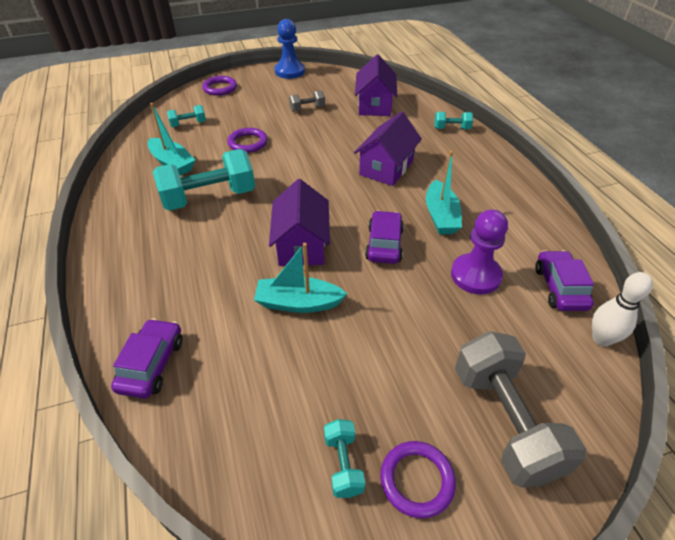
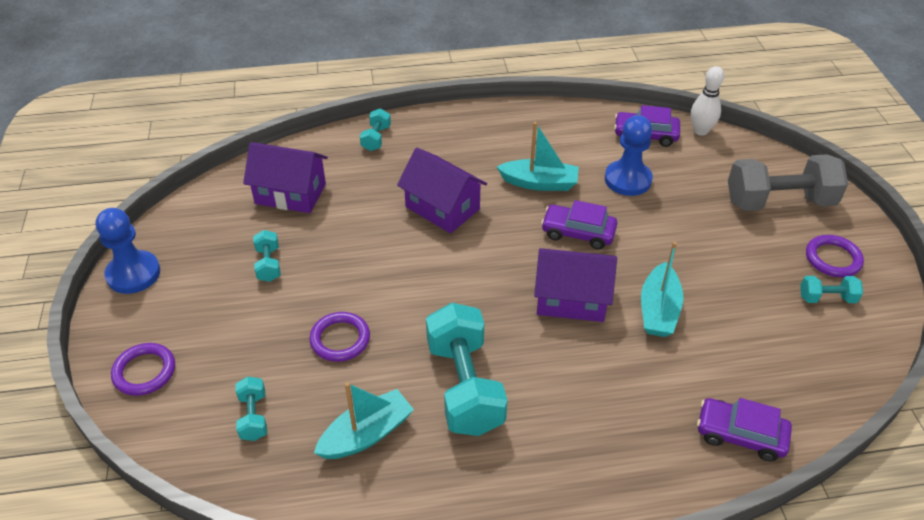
camera: 80 degrees left, 0 degrees up
grey dumbbell [289,90,325,112] -> turquoise dumbbell [253,230,281,282]
purple pawn [451,209,508,295] -> blue pawn [605,115,653,196]

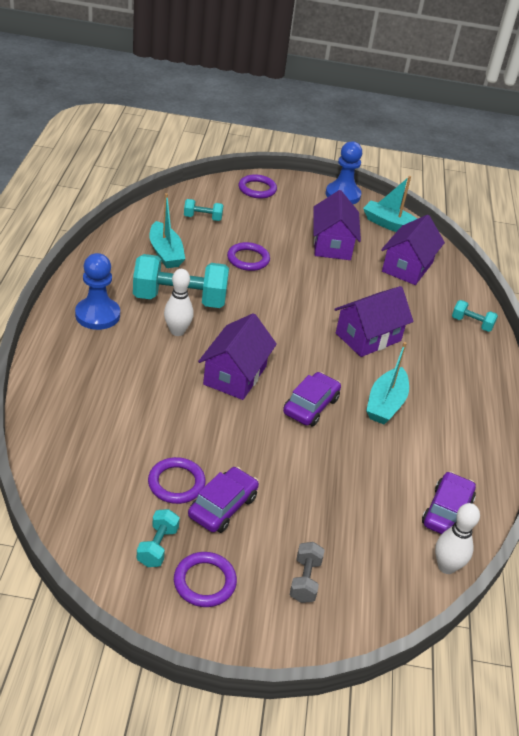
camera: 100 degrees right, 5 degrees down
turquoise dumbbell [253,230,281,282] -> purple house [313,190,361,260]
blue pawn [605,115,653,196] -> blue pawn moved to [75,253,120,330]
turquoise boat [641,242,684,337] -> turquoise boat moved to [363,176,417,232]
purple car [697,398,792,462] -> purple car moved to [188,467,259,533]
grey dumbbell [728,154,848,211] -> grey dumbbell [290,542,325,603], size x0.47
none -> purple ring [148,457,206,504]
none -> white bowling pin [164,269,194,336]

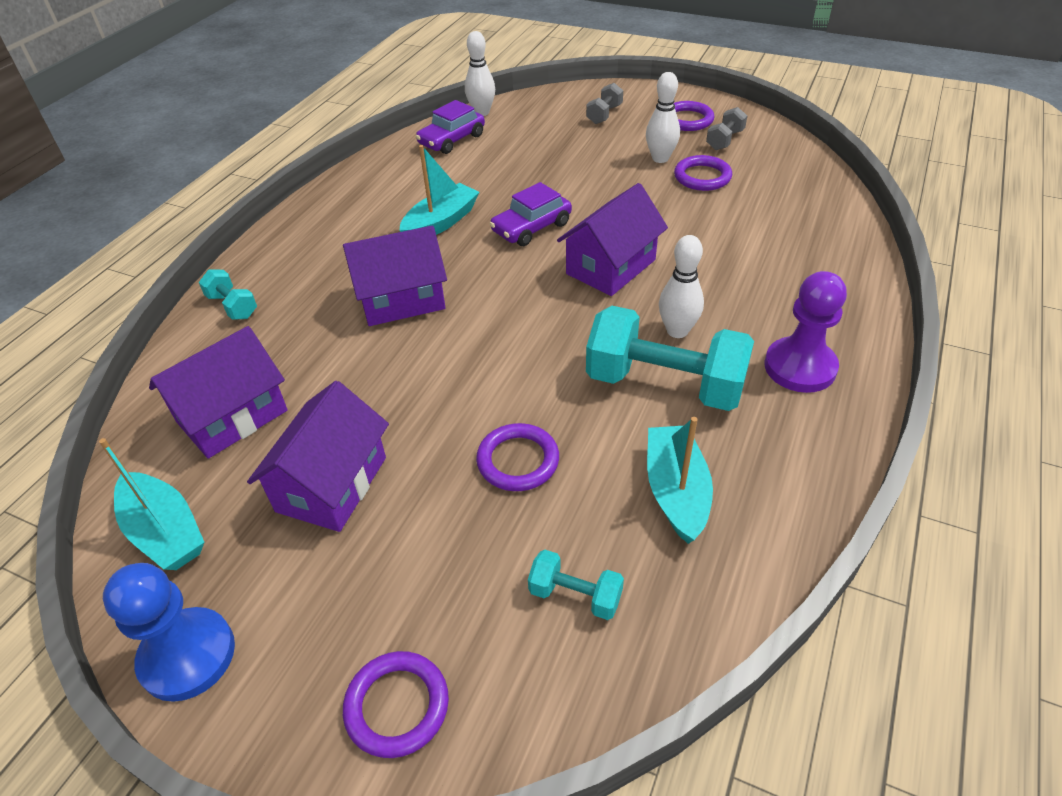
camera: 155 degrees left, 5 degrees up
blue pawn [75,253,120,330] -> purple pawn [764,271,847,393]
turquoise dumbbell [137,509,180,567] -> grey dumbbell [706,107,747,150]
purple car [188,467,259,533] -> white bowling pin [646,72,680,163]

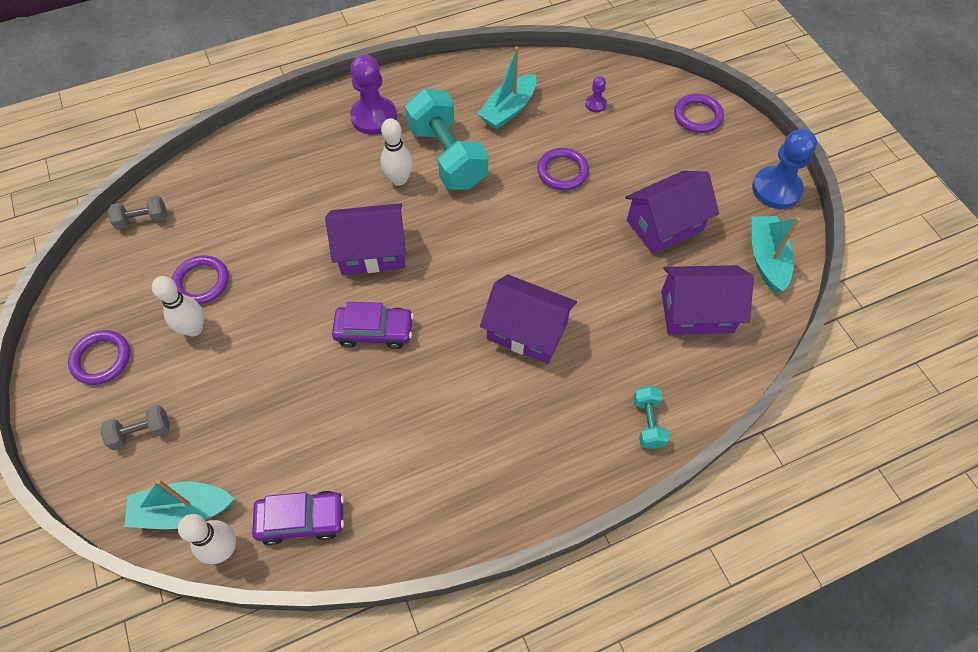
camera: 140 degrees left, 15 degrees up
turquoise boat [399,145,479,235] -> turquoise boat moved to [124,479,235,529]
turquoise dumbbell [528,550,624,620] -> purple pawn [585,76,607,112]
grey dumbbell [706,107,747,150] -> grey dumbbell moved to [108,195,167,230]

